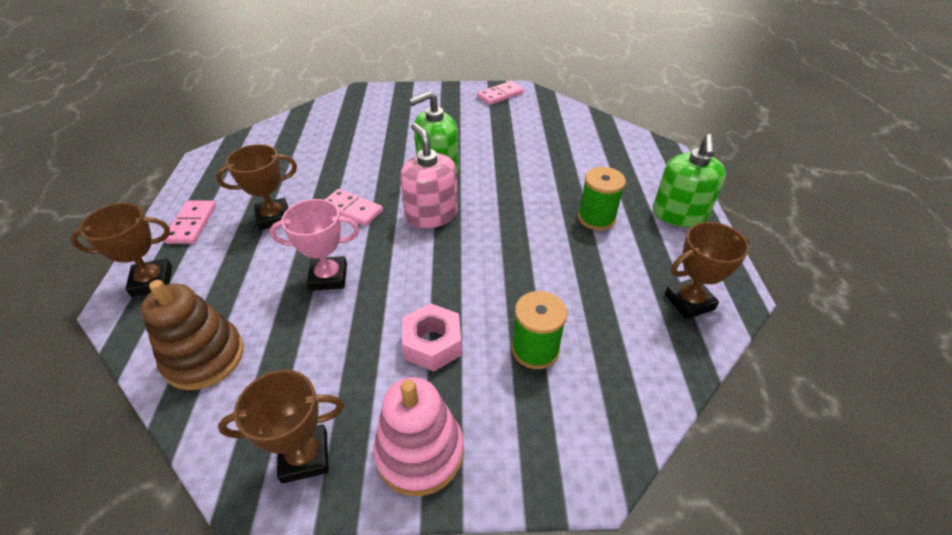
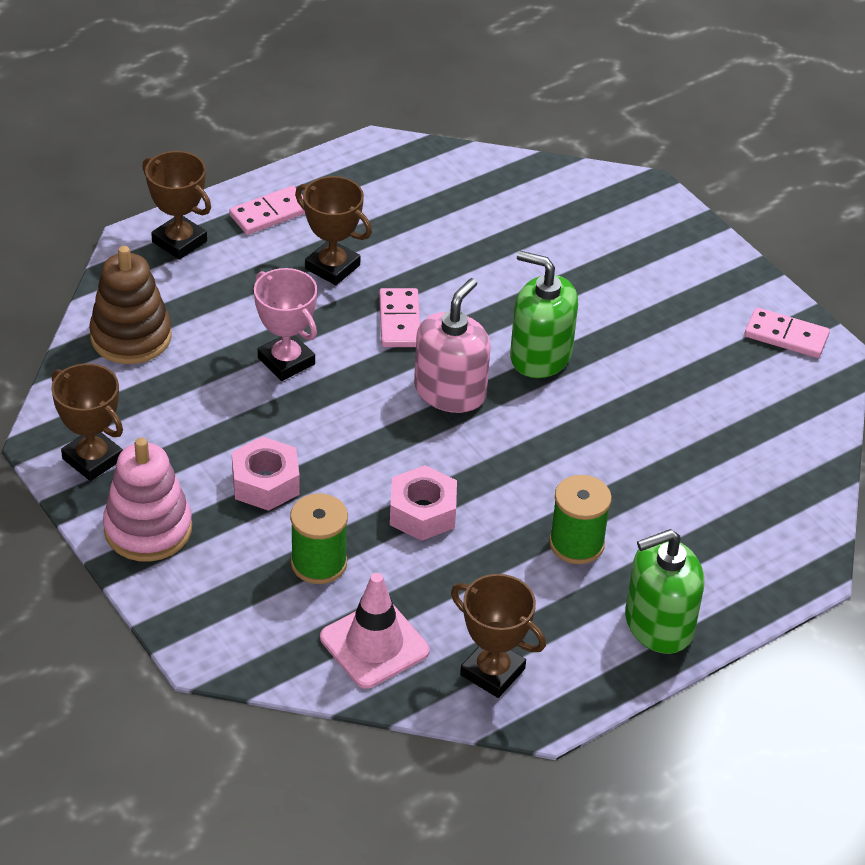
camera: 55 degrees right, 0 degrees up
none -> pink traffic cone [320,573,430,688]
none -> pink nut [390,465,457,541]

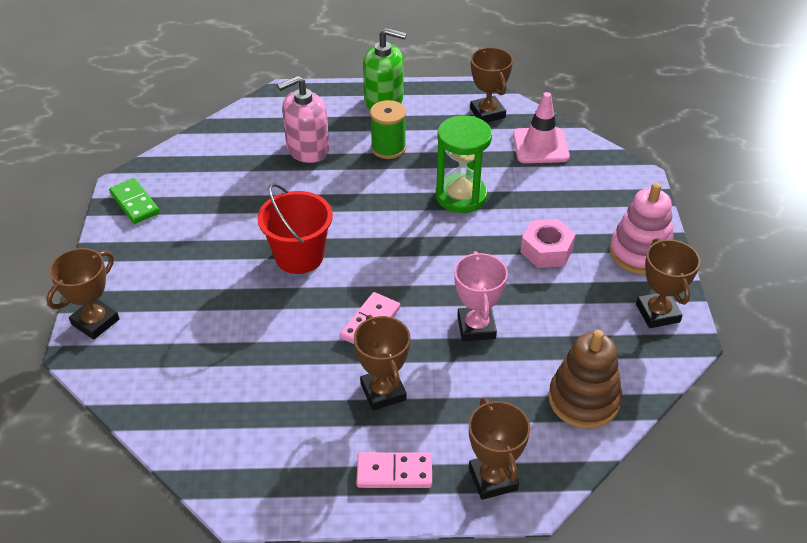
camera: 145 degrees left, 0 degrees up
green spool [290,493,348,584] -> none
pink nut [390,465,457,541] -> green hourglass [436,115,492,213]
pink soap dispenser [414,278,491,413] -> pink soap dispenser moved to [277,76,329,163]
green soap dispenser [510,251,578,378] -> red bucket [257,183,333,274]
pink domino [744,307,830,358] -> green domino [109,178,160,224]
none -> brown trophy [46,248,119,340]

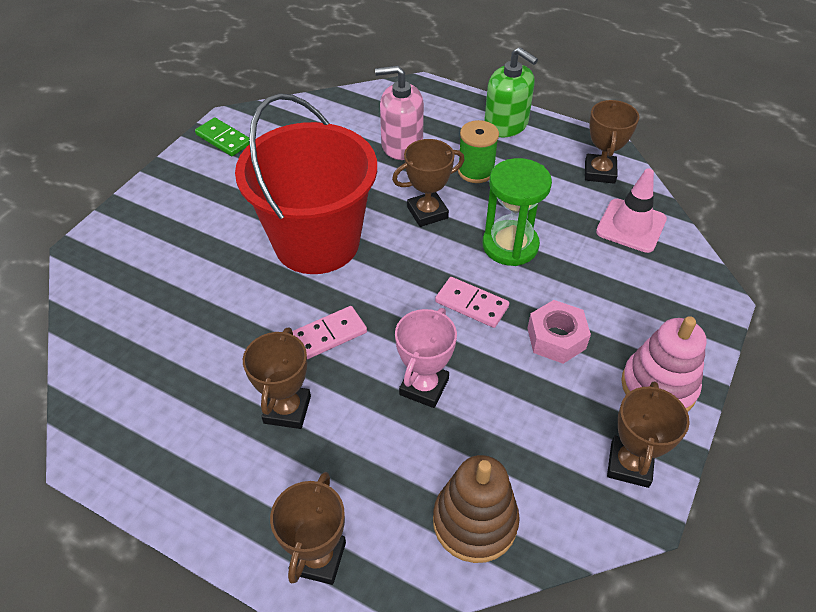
camera: 30 degrees right, 5 degrees up
brown trophy [46,248,119,340] -> brown trophy moved to [392,139,465,227]
green domino [109,178,160,224] -> green domino turned 45 degrees counterclockwise [195,118,249,156]
red bucket [257,183,333,274] -> red bucket [235,93,377,274], size x1.73
pink domino [356,452,432,488] -> pink domino moved to [435,277,509,328]

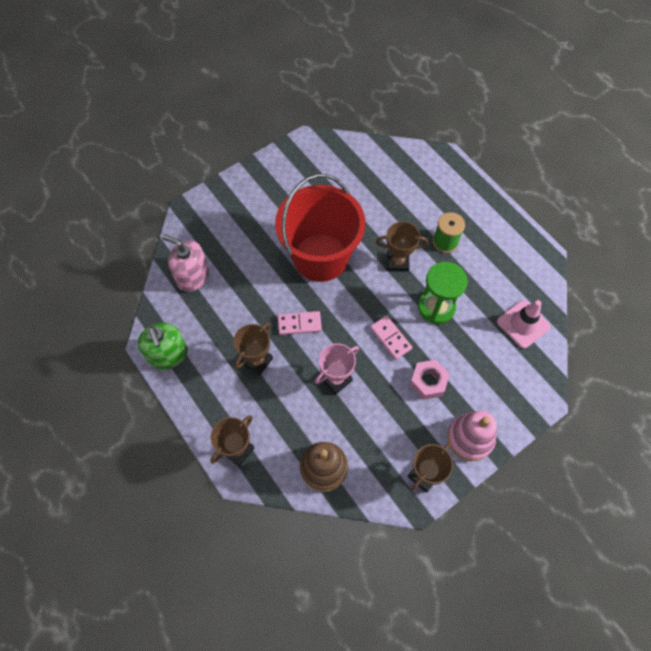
camera: 25 degrees right, 15 degrees up
green domino [195,118,249,156] -> none
pink soap dispenser [375,66,424,160] -> pink soap dispenser moved to [162,234,209,292]
green soap dispenser [484,47,538,137] -> green soap dispenser moved to [138,323,188,369]
brown trophy [585,100,639,184] -> none

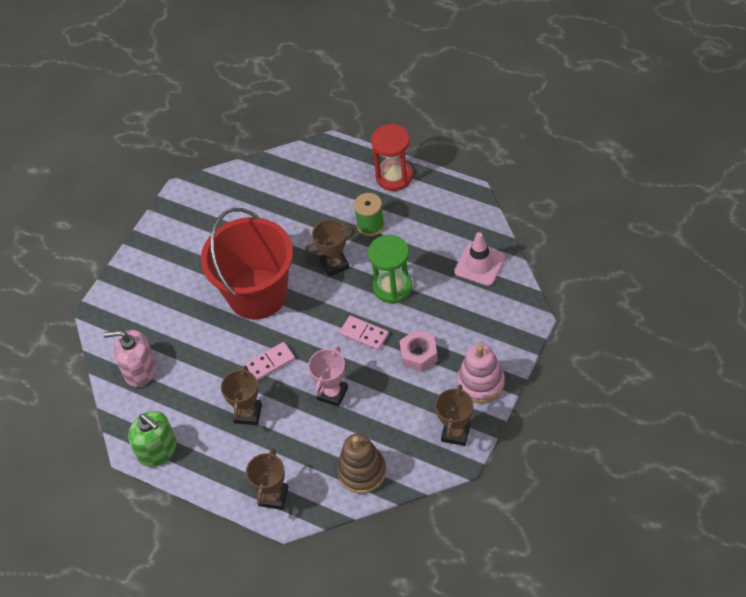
camera: 20 degrees left, 10 degrees down
none -> red hourglass [371,124,413,191]

